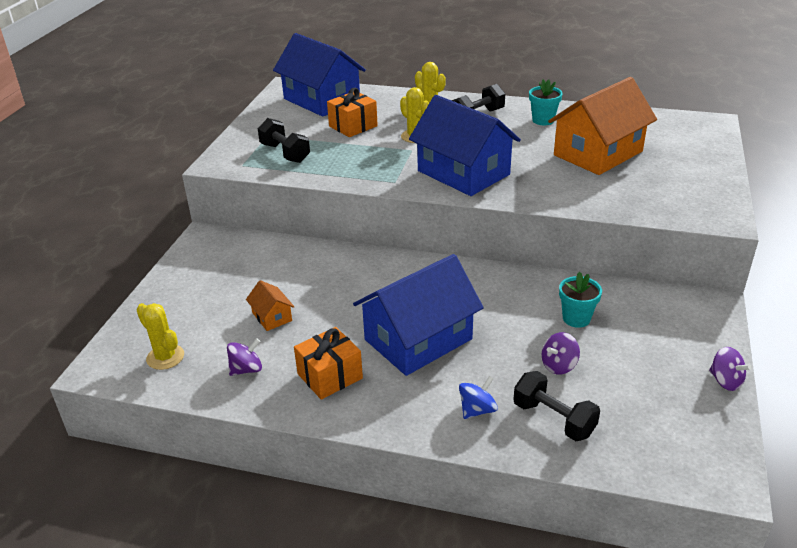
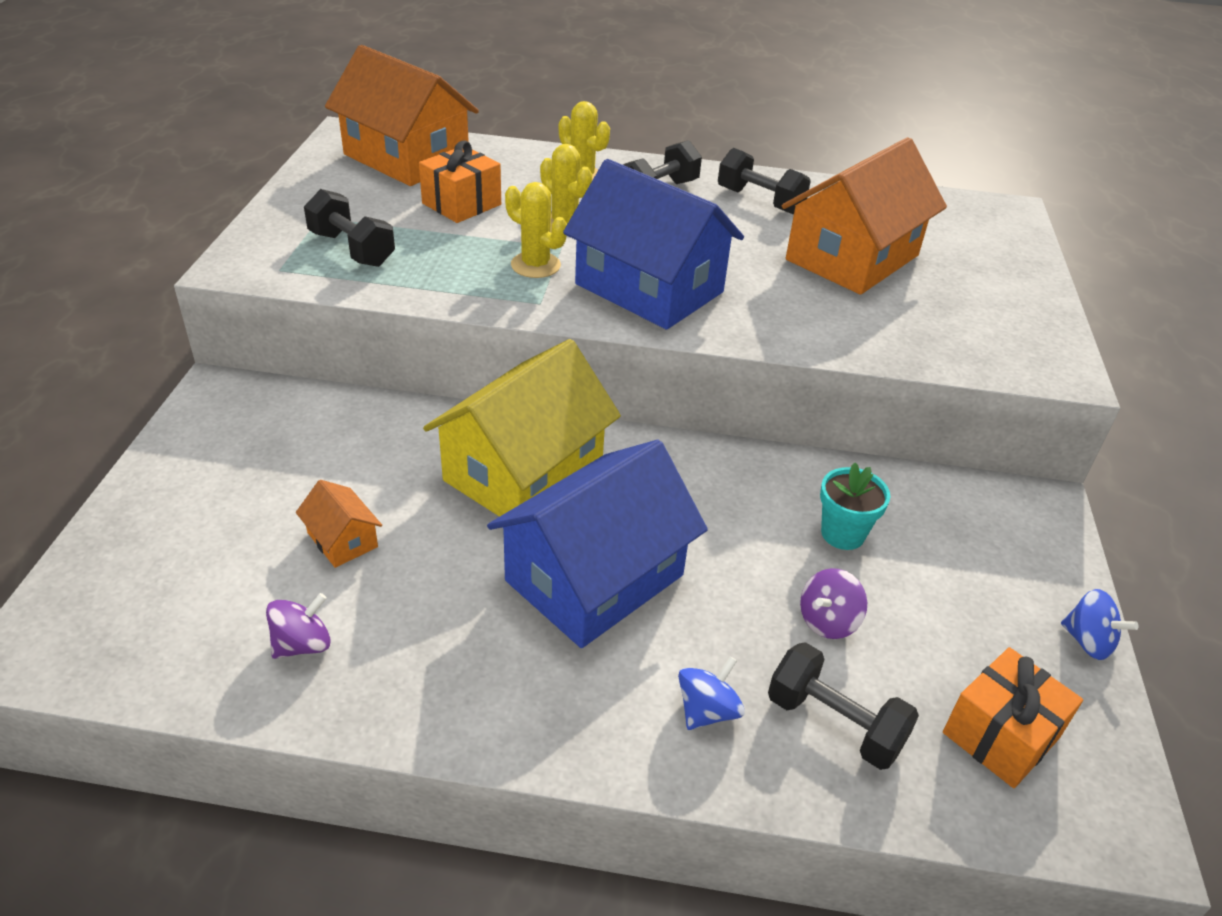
camera: 10 degrees left, 5 degrees up
yellow cactus [136,303,184,370] -> yellow cactus moved to [505,182,567,278]
blue house [273,33,366,117] -> orange house [325,45,479,186]
orange gift [294,327,363,400] -> orange gift moved to [943,647,1083,788]
turquoise flower pot [529,79,563,125] -> black dumbbell [718,148,811,214]
purple spinning top [709,347,752,391] -> blue spinning top [1061,589,1138,660]
none -> yellow house [423,339,621,517]

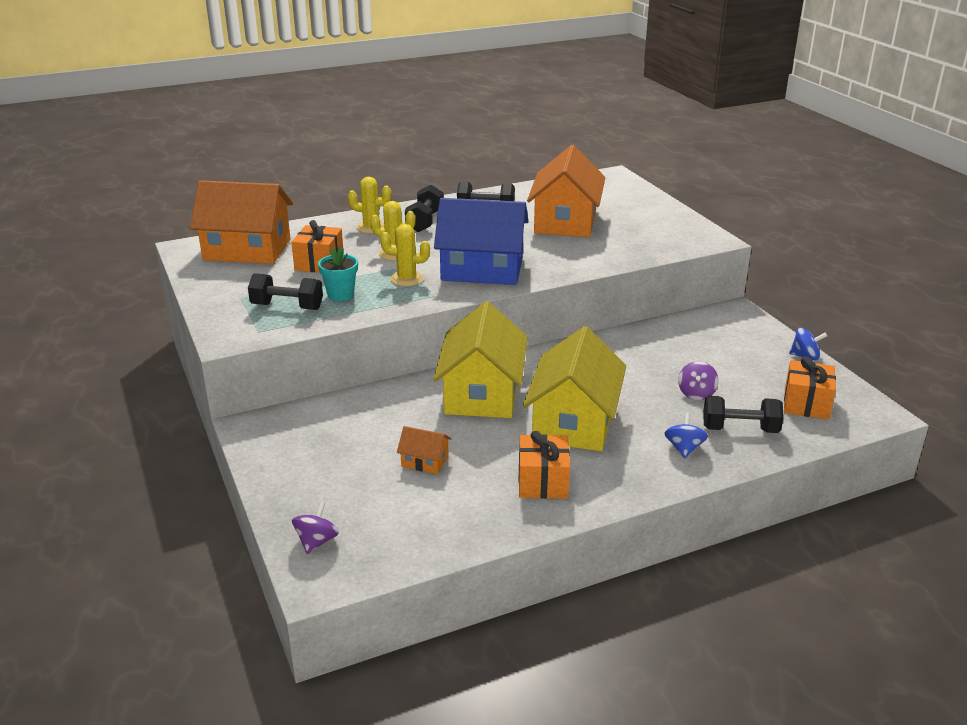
camera: 30 degrees left, 10 degrees down
purple spinning top [266,593,331,659] -> purple spinning top moved to [292,501,339,554]
blue house [487,440,708,648] -> yellow house [523,326,626,451]
turquoise flower pot [820,463,890,550] -> turquoise flower pot moved to [318,246,358,301]
none -> orange gift [519,431,570,499]

